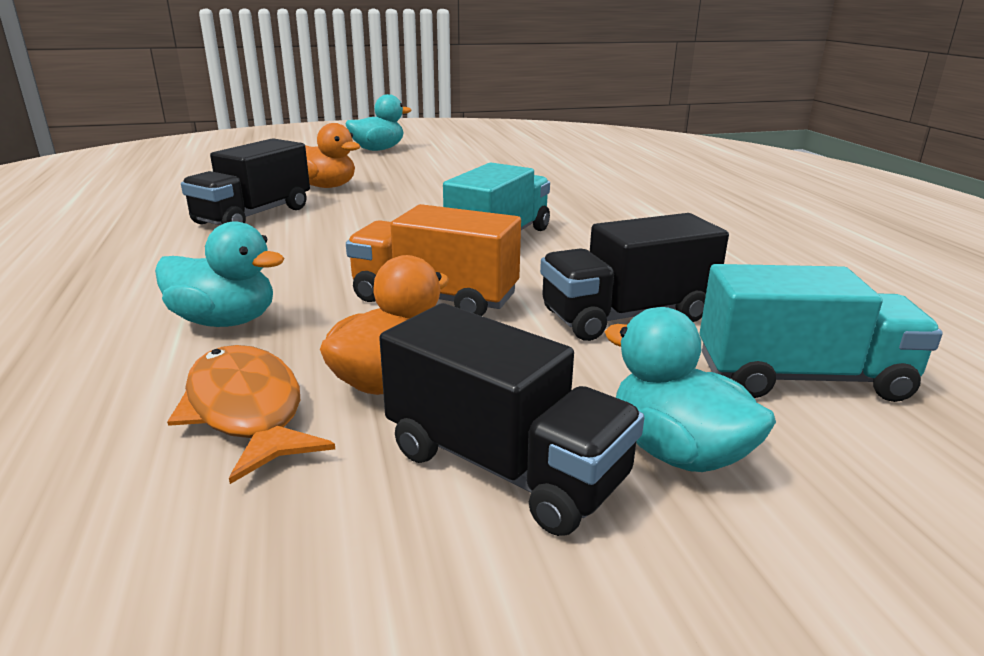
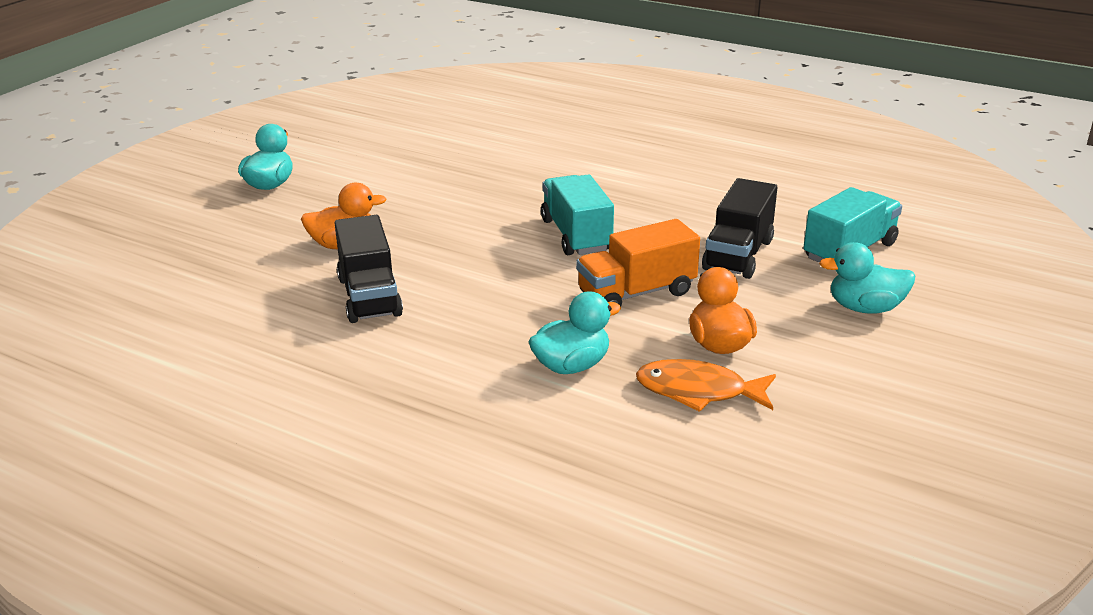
camera: 45 degrees left, 5 degrees up
black truck [379,303,644,536] -> none

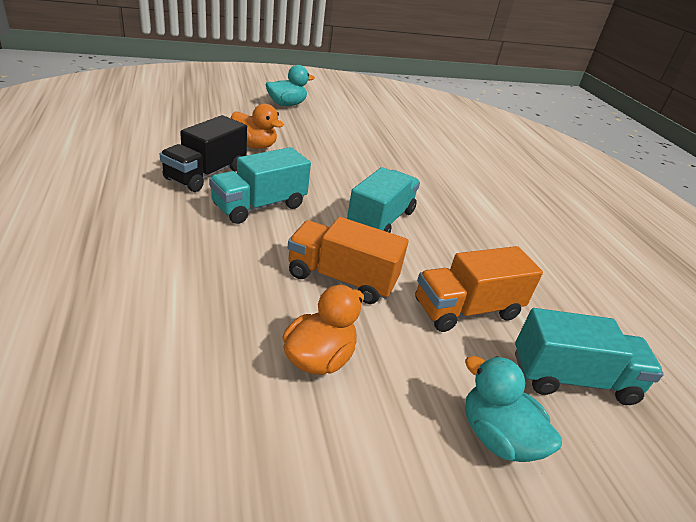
camera: 40 degrees right, 5 degrees up
turquoise duck [529,291,621,374] -> none
orange fish [636,359,776,412] -> none
black truck [702,178,777,279] -> orange truck [415,246,543,332]
none -> turquoise truck [209,147,311,224]

